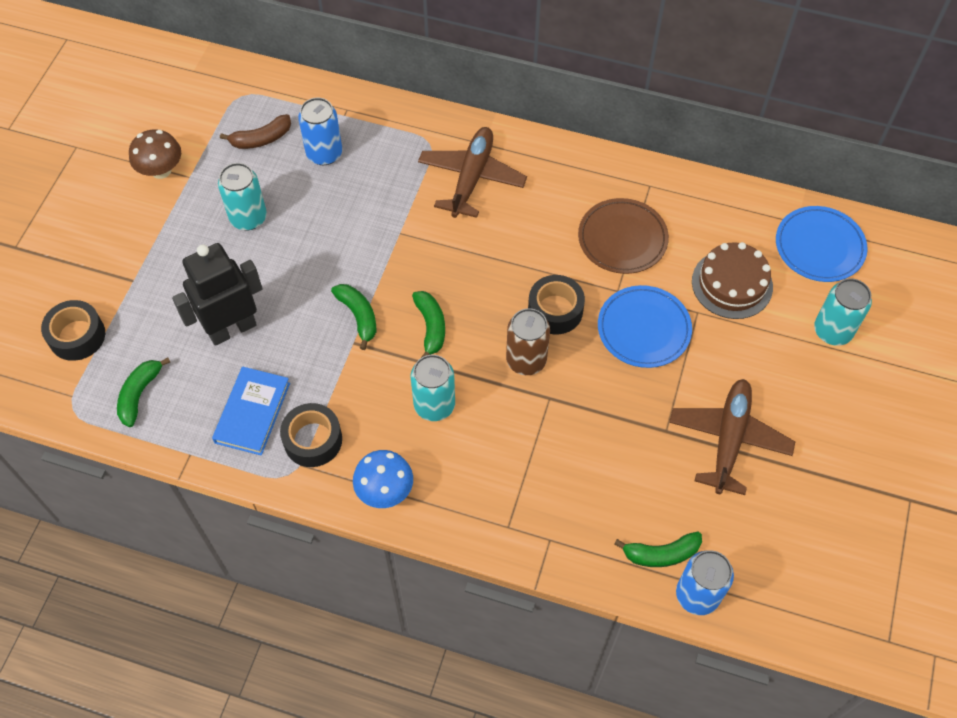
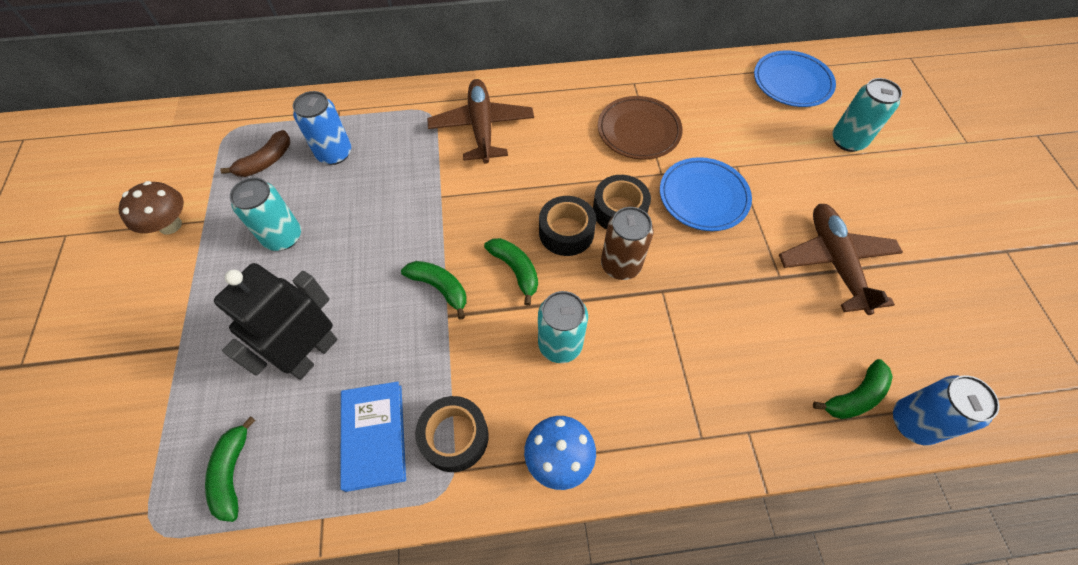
camera: 25 degrees left, 0 degrees up
black tape [41,300,105,361] -> black tape moved to [539,196,596,256]
brown cake [692,242,773,319] -> none

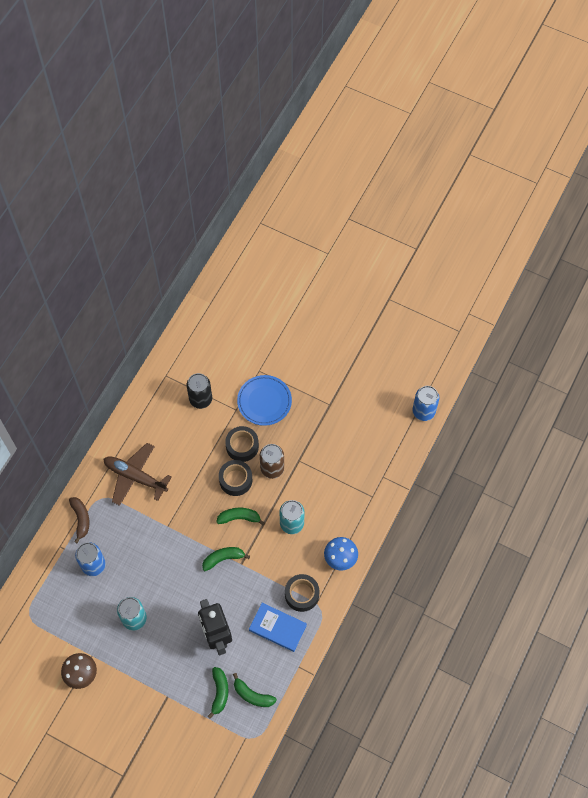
camera: 55 degrees left, 5 degrees up
brown banana [220,130,290,177] -> brown banana moved to [69,497,89,543]
brown plate [598,96,683,159] -> black can [186,373,212,409]
blue plate [754,51,836,107] -> none
brown plane [779,204,903,315] -> none
green banana [813,359,893,419] -> green banana moved to [208,667,228,719]
turquoise can [832,78,902,152] -> none

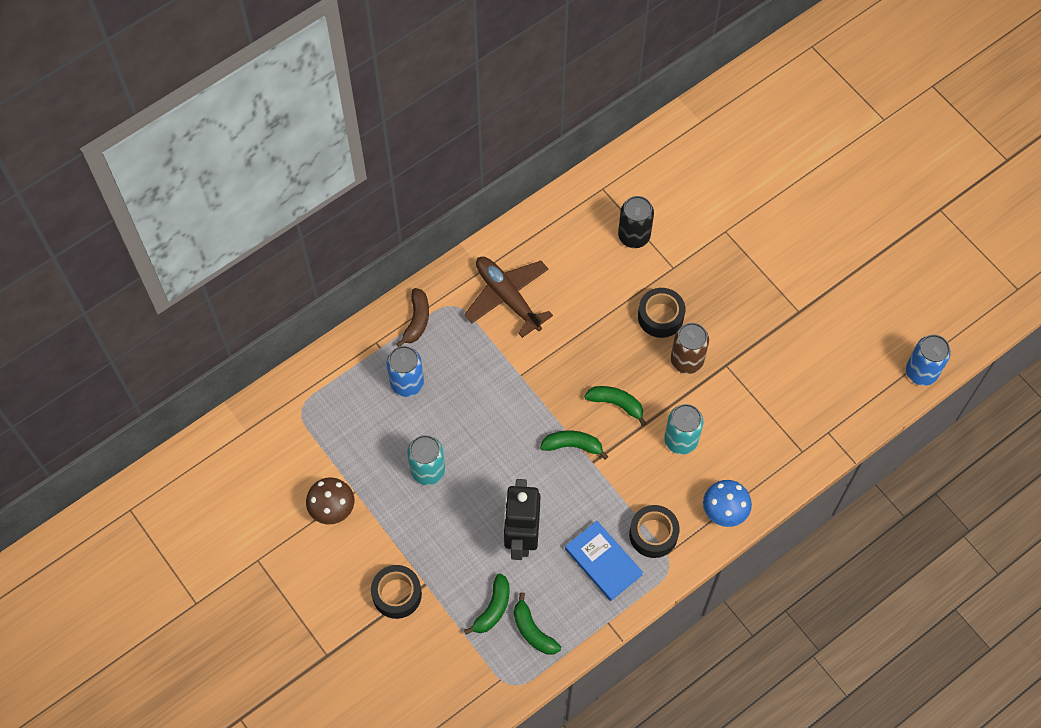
camera: 25 degrees right, 0 degrees up
black tape [219,460,252,496] -> black tape moved to [371,565,422,619]
blue plate [237,375,292,426] -> none

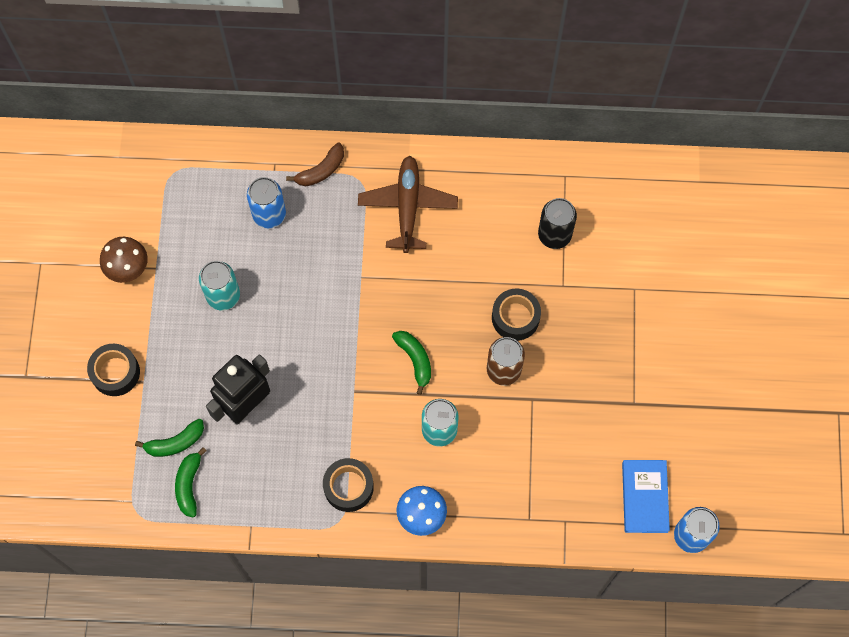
camera: 40 degrees right, 5 degrees up
green banana [540,431,608,460] -> none
blue book [565,521,643,601] -> blue book moved to [622,460,670,533]

